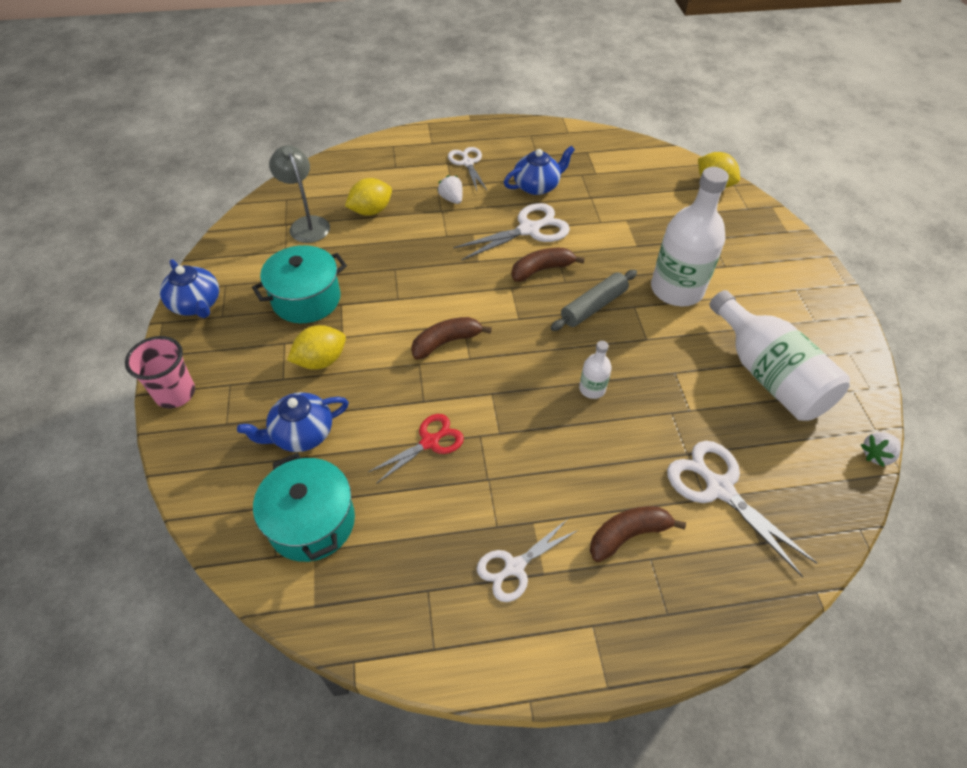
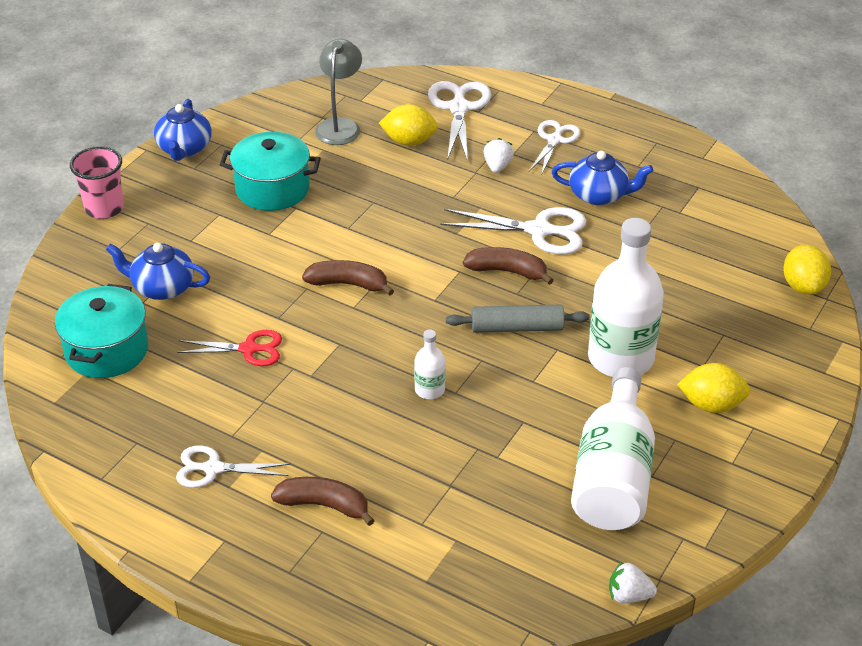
camera: 40 degrees right, 10 degrees down
yellow lemon [287,325,346,370] -> yellow lemon moved to [677,363,750,413]
white scissors [667,441,817,577] -> white scissors moved to [428,81,491,162]

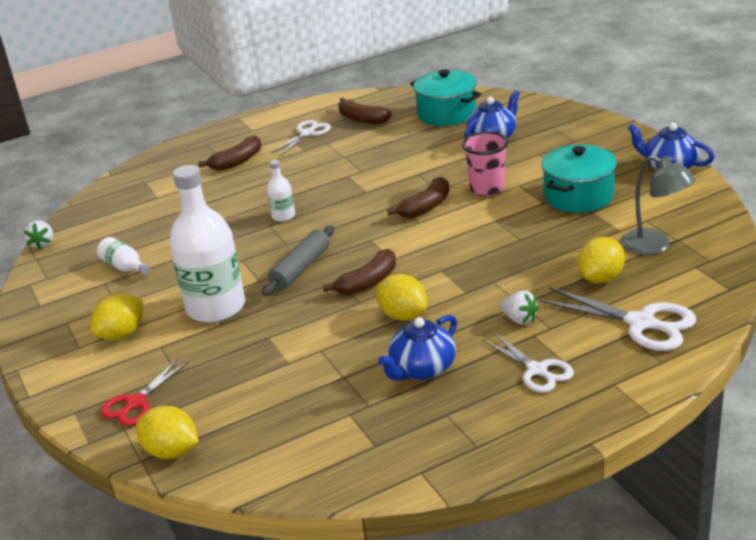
camera: 125 degrees right, 10 degrees down
pink cup [70,146,124,219] -> pink cup moved to [462,132,508,196]
red scissors [177,330,282,366] -> red scissors moved to [100,358,189,426]
white scissors [440,207,586,255] -> yellow lemon [376,274,427,321]
white bottle [571,367,655,530] -> white bottle [97,237,150,275], size x0.45
white strawberry [609,562,657,603] -> white strawberry turned 135 degrees clockwise [24,221,53,250]
none -> brown banana [338,98,392,124]

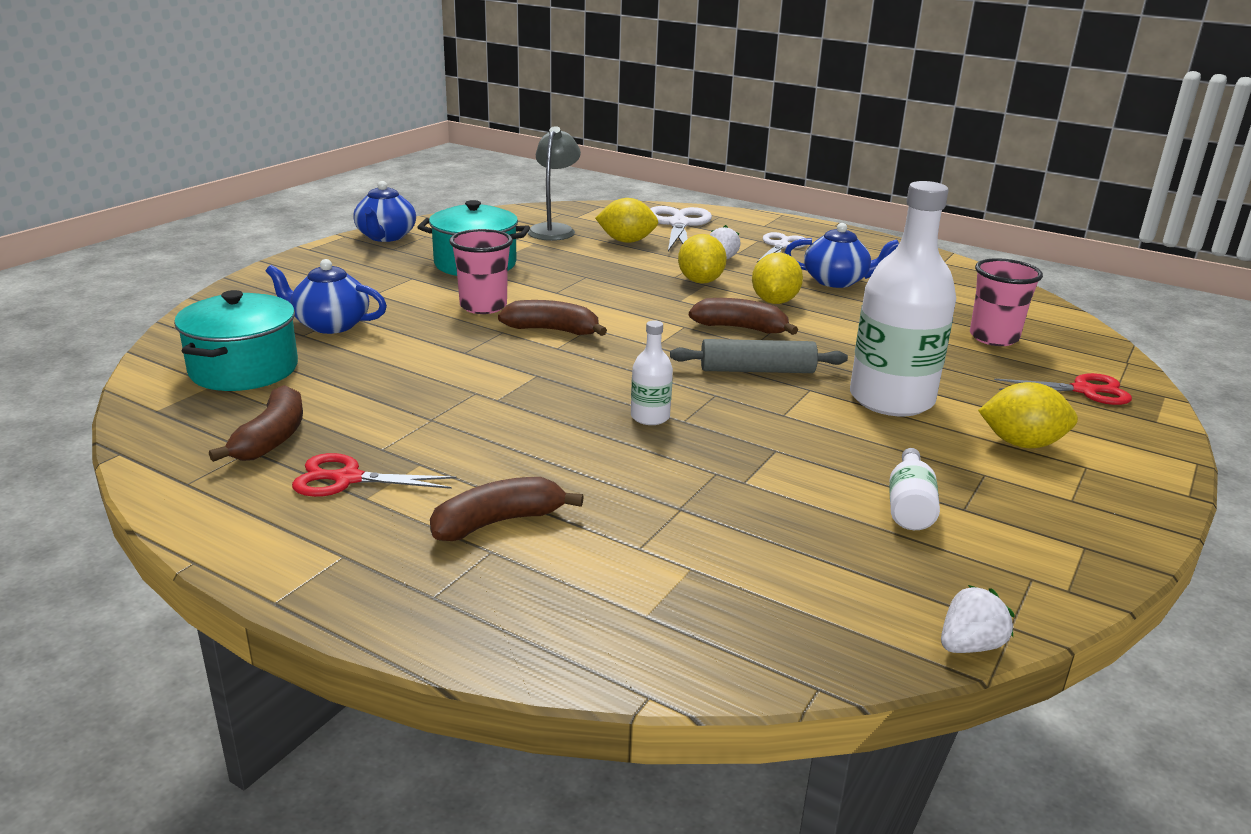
camera: 125 degrees left, 5 degrees down
yellow lemon [136,406,198,459] -> yellow lemon moved to [678,234,727,284]
brown banana [198,135,261,171] -> brown banana turned 45 degrees counterclockwise [430,477,584,541]
white scissors [271,120,331,156] -> red scissors [292,453,456,497]
none -> pink cup [970,258,1043,346]

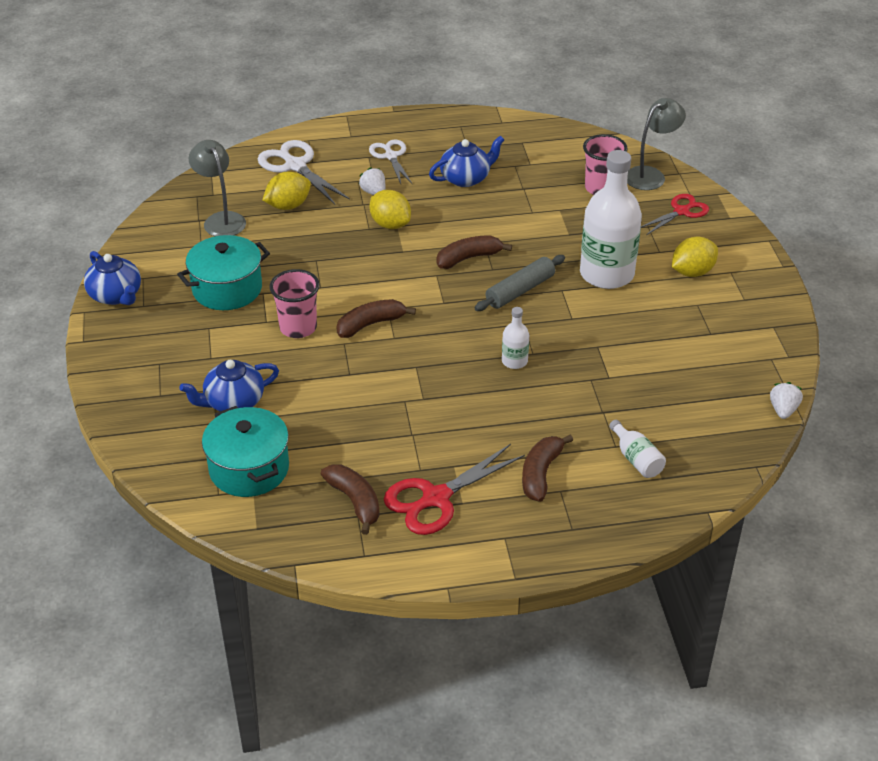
camera: 40 degrees left, 15 degrees up
red scissors [292,453,456,497] -> red scissors [384,444,525,535], size x1.52
yellow lemon [752,253,803,304] -> none
white bottle [889,448,940,530] -> white bottle moved to [609,420,666,478]
none -> grey lamp [627,98,686,190]

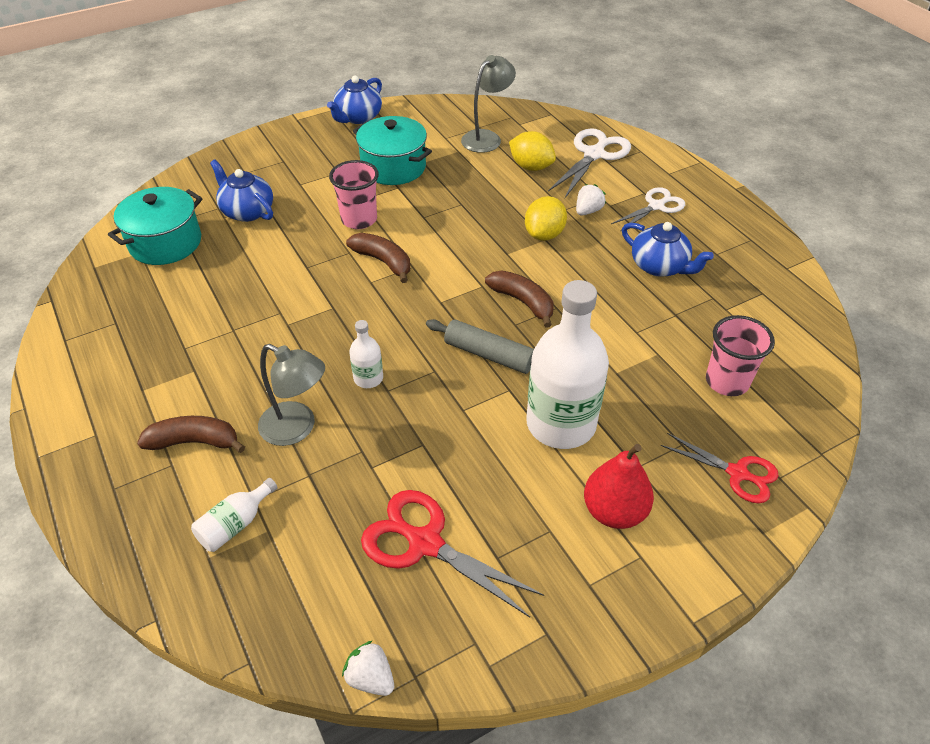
camera: 70 degrees right, 5 degrees up
brown banana [321,464,379,535] -> none
red scissors [384,444,525,535] -> red scissors moved to [361,490,544,617]
grey lamp [627,98,686,190] -> grey lamp moved to [258,344,325,446]
yellow lemon [672,237,718,277] -> red pear [584,444,654,529]
white strawberry [770,382,803,419] -> white strawberry turned 135 degrees counterclockwise [342,641,394,696]

